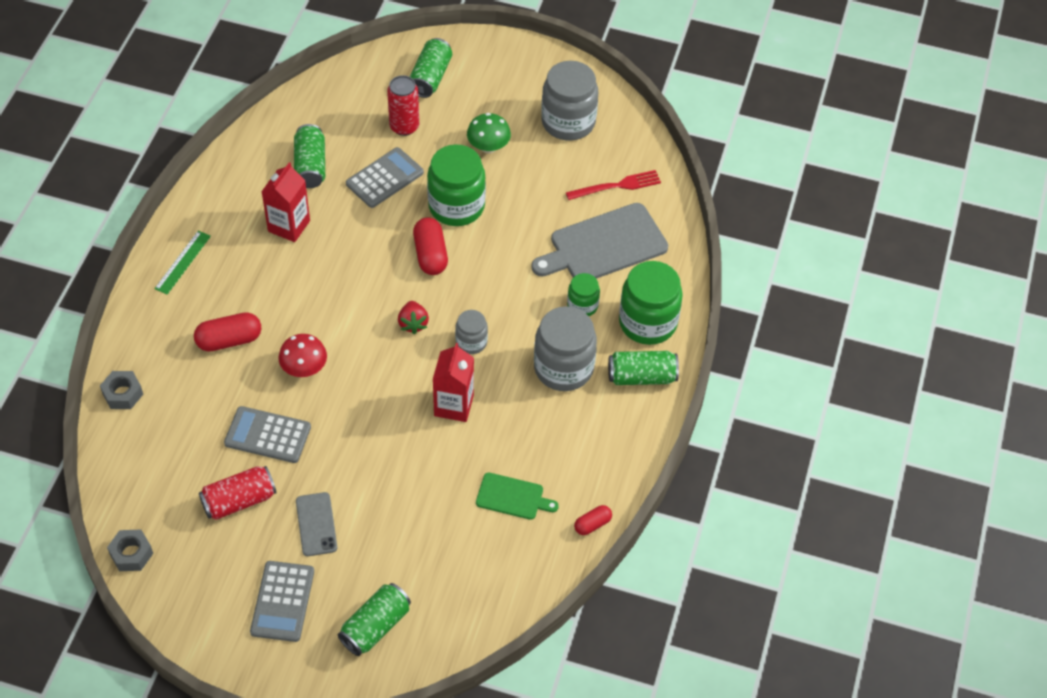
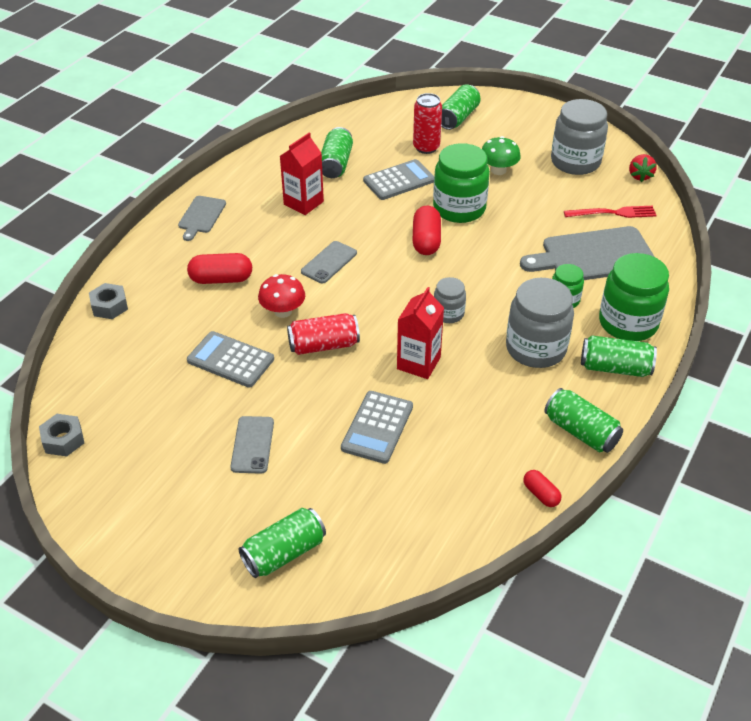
camera: 15 degrees right, 10 degrees down
green ruler [154,231,211,295] -> grey cutting board [178,196,226,241]
red can [199,466,277,520] -> red can moved to [287,313,360,355]
grey calculator [250,561,314,642] -> grey calculator moved to [341,391,413,464]
red strawberry [398,301,429,335] -> red strawberry moved to [629,154,657,182]
green cutting board [476,473,559,520] -> none
red capsule [574,505,612,535] -> red capsule turned 75 degrees clockwise [523,470,561,507]
none -> grey phone [301,241,357,283]
none -> green can [544,388,623,453]

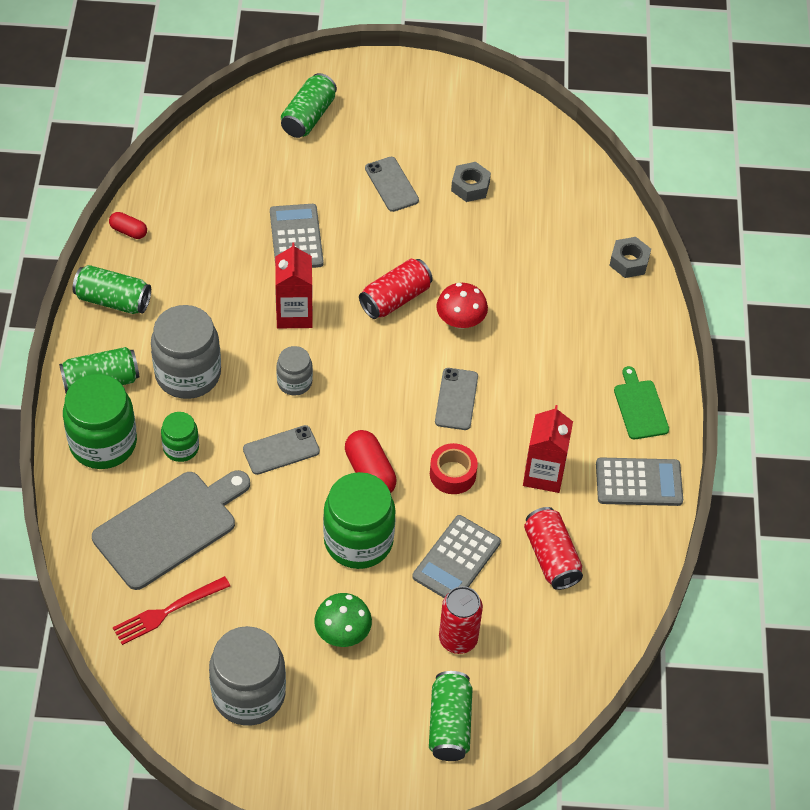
camera: 150 degrees right, 10 degrees up
grey nut [39,414,84,457] -> grey nut moved to [451,162,491,202]
grey cutting board [178,196,226,241] -> green cutting board [614,366,669,439]
red capsule [187,253,252,284] -> none
grey calculator [187,331,274,388] -> grey calculator moved to [596,457,683,506]
green can [321,127,353,178] -> red can [524,507,583,590]
red strawberry [629,154,657,182] -> none
none -> grey phone [243,425,320,475]
none -> red tape [430,443,478,494]

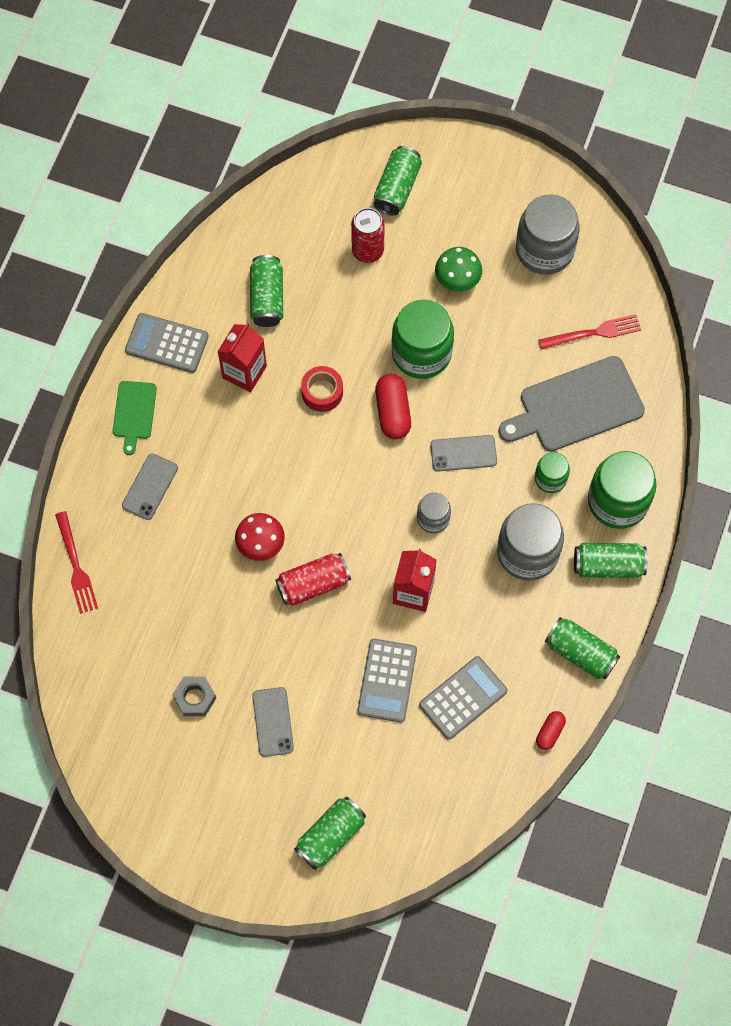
camera: 160 degrees left, 15 degrees up
red capsule [109,212,147,239] -> red capsule turned 75 degrees clockwise [536,711,566,750]
grey calculator [412,515,501,598] -> grey calculator moved to [419,656,508,740]
grey phone [435,368,478,430] -> grey phone moved to [122,453,178,520]
red can [524,507,583,590] -> green can [250,255,283,327]
grey nut [609,237,651,278] -> red fork [55,511,98,614]

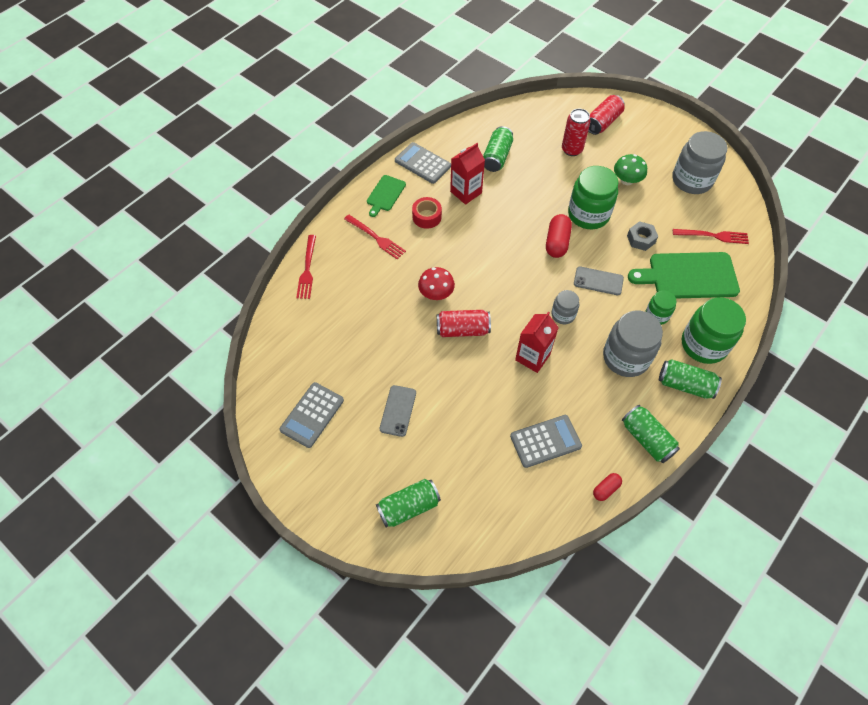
camera: 20 degrees right, 10 degrees down
grey phone [122,453,178,520] -> red fork [344,214,406,260]
grey nut [172,676,216,716] -> grey nut moved to [627,221,658,251]
red tape [301,366,343,412] -> red tape moved to [412,197,442,229]
grey calculator [357,639,417,723] -> grey calculator moved to [279,382,344,448]
green can [374,146,422,216] -> red can [588,95,625,135]
grey cutting board [499,356,645,451] -> green cutting board [628,252,740,299]

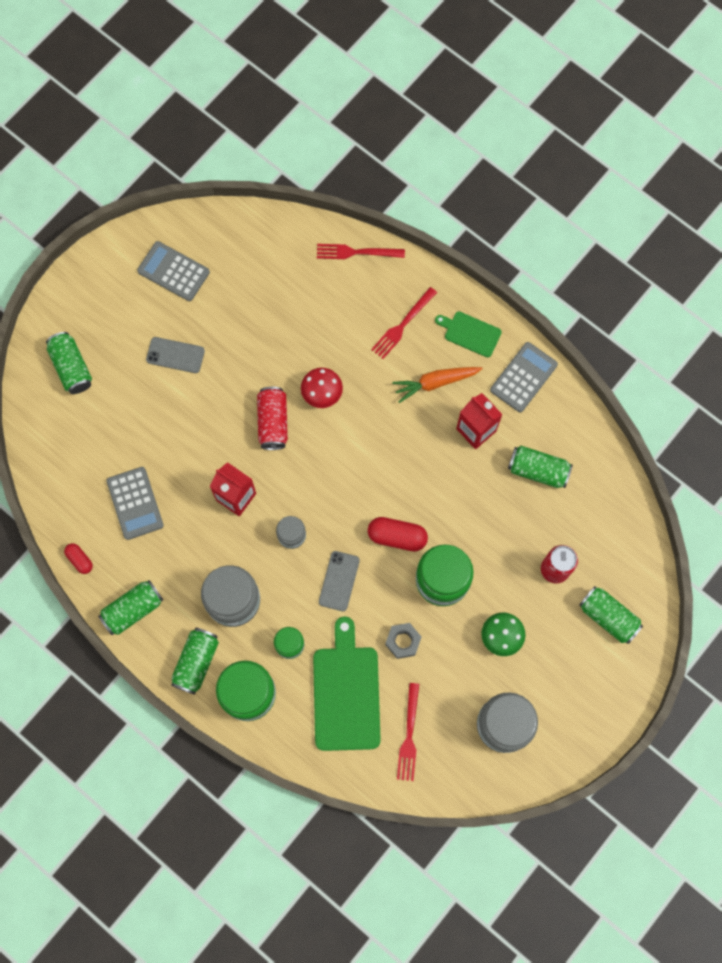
camera: 90 degrees right, 15 degrees up
red tape [412,197,442,229] -> orange carrot [392,367,483,403]
red can [588,95,625,135] -> green can [579,586,643,644]

